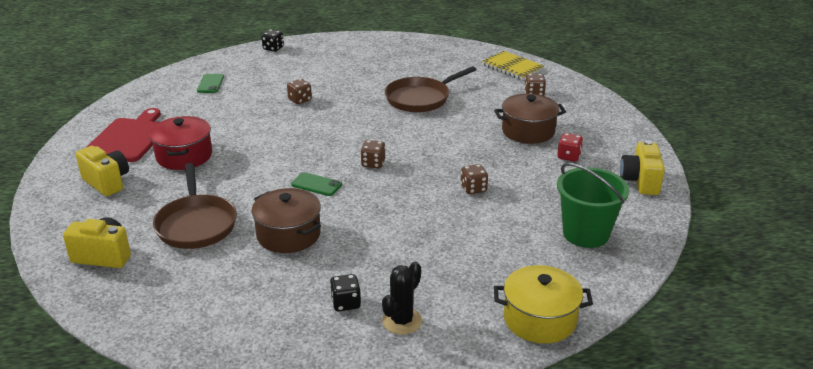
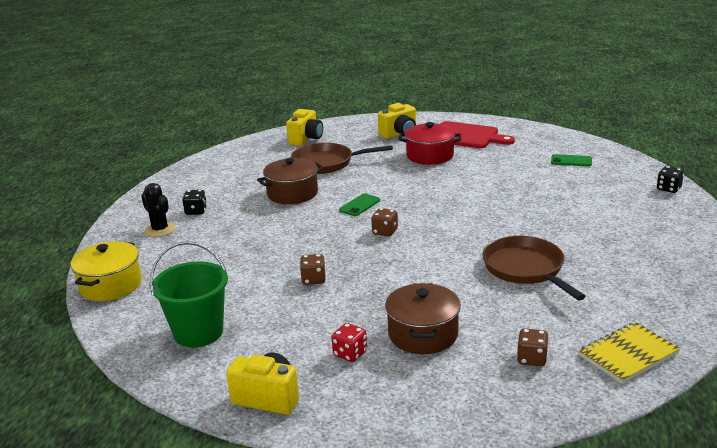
camera: 105 degrees right, 5 degrees down
brown dice [287,79,312,104] -> none

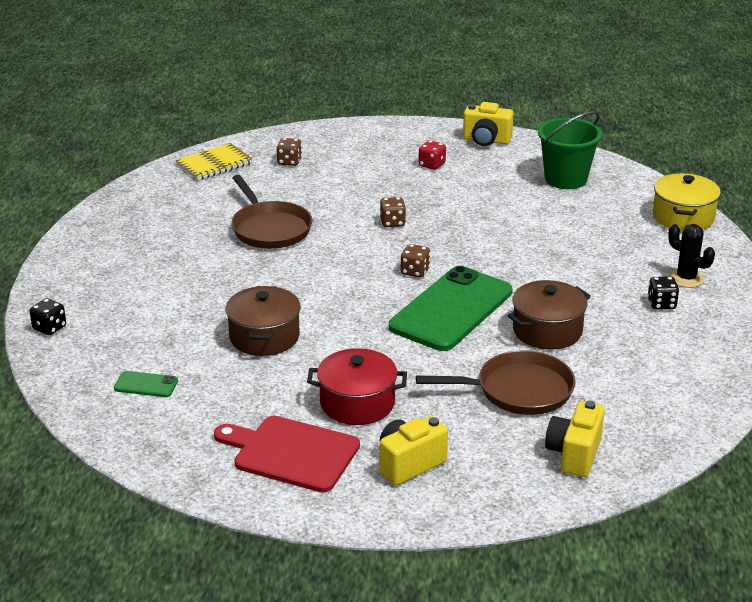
camera: 175 degrees right, 5 degrees up
brown dice [300,254,326,285] -> brown dice moved to [380,197,406,227]
green phone [339,193,380,216] -> green phone [389,266,513,351], size x2.46
brown pot [385,283,461,354] -> brown pot moved to [225,286,301,356]

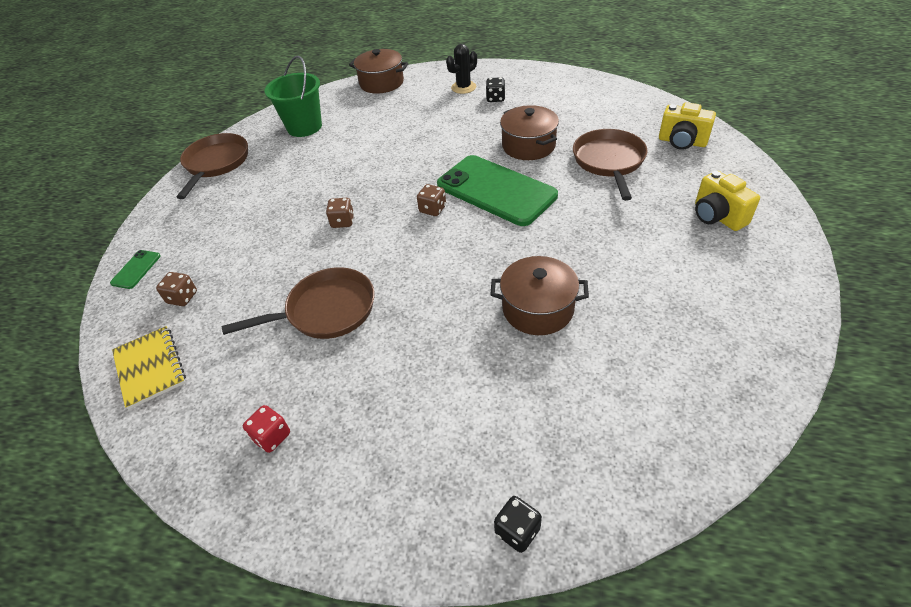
camera: 80 degrees left, 15 degrees up
green phone [114,371,178,397] -> green phone moved to [110,250,161,289]
red cutting board [214,416,360,492] -> none
red pot [307,348,407,425] -> none
red dice [418,140,446,170] -> red dice moved to [243,405,290,453]
yellow camera [463,102,514,146] -> brown pan [177,133,248,199]
yellow pot [653,173,721,231] -> brown pot [349,49,409,94]

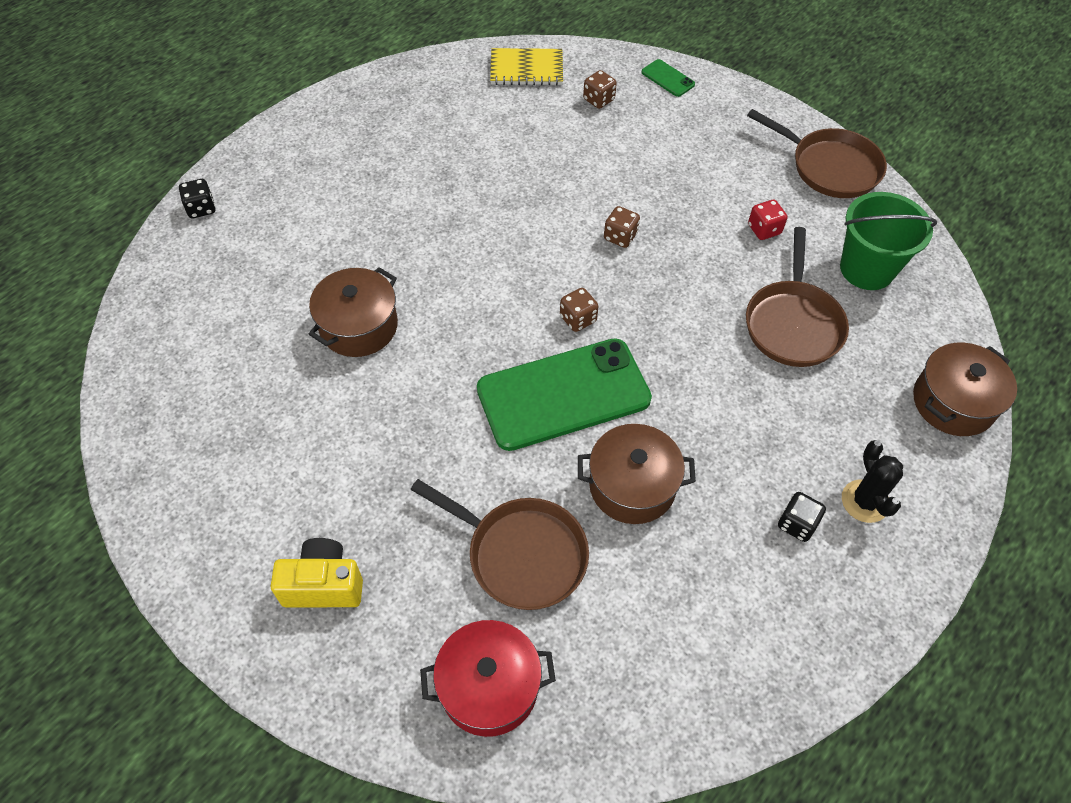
camera: 115 degrees right, 10 degrees up
brown pan [222,267,375,339] -> brown pan moved to [746,227,849,367]
red dice [243,405,290,453] -> red dice moved to [748,200,787,240]
yellow camera [659,102,716,150] -> red pot [420,620,556,737]

